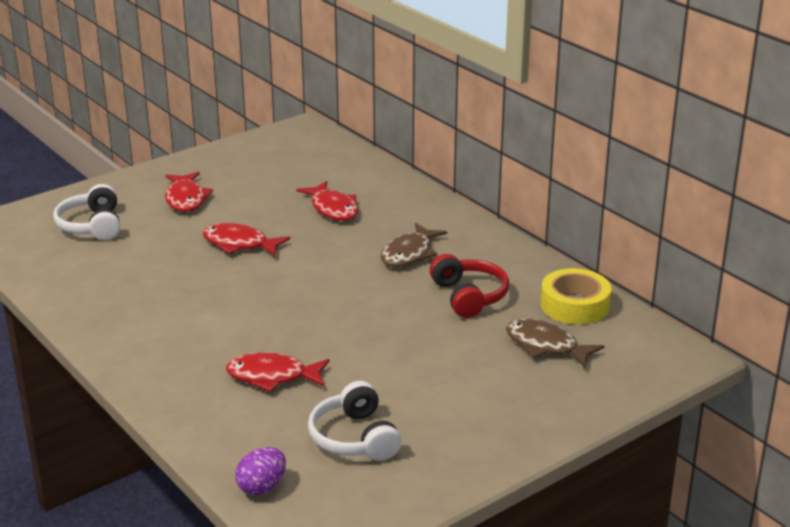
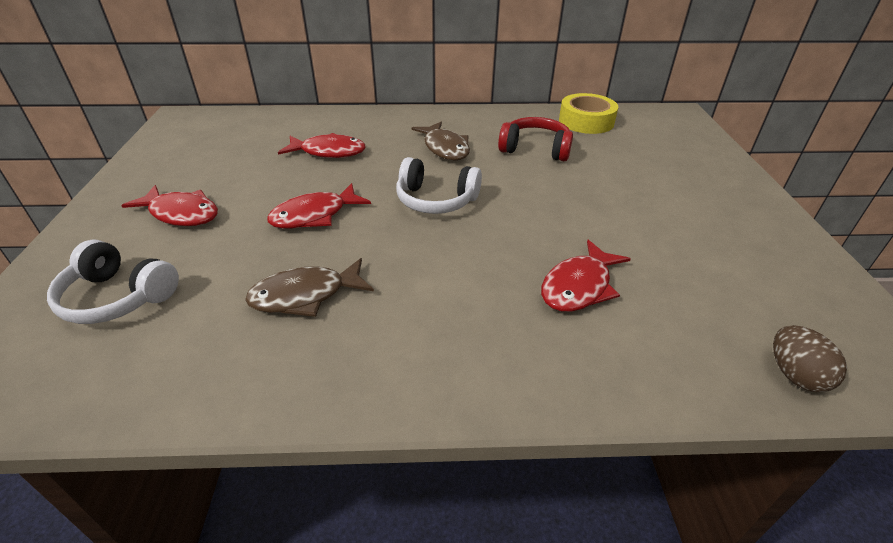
camera: 55 degrees left, 10 degrees up
purple egg [235,447,286,496] -> brown egg [773,325,847,392]
white headphones [308,381,402,461] -> white headphones moved to [396,157,482,214]
brown fish [506,319,604,368] -> brown fish moved to [245,258,374,317]

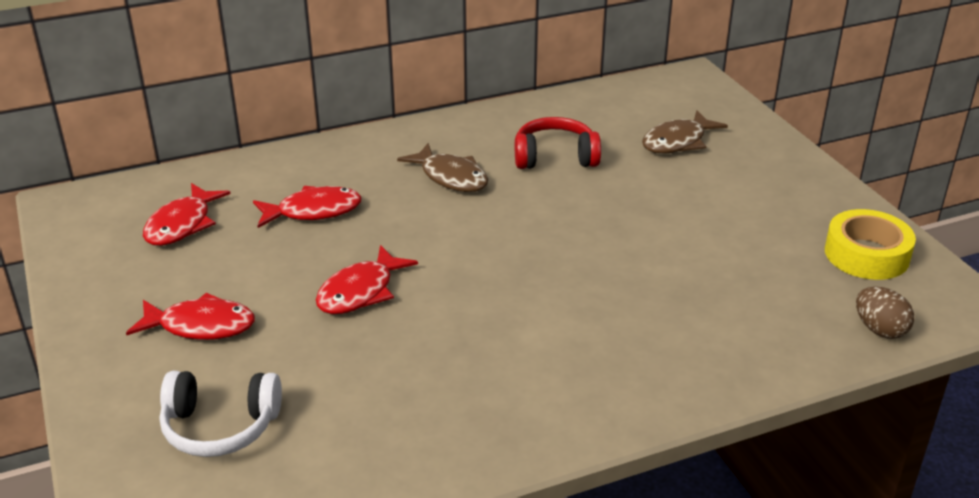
camera: 20 degrees left, 5 degrees down
brown fish [245,258,374,317] -> brown fish moved to [642,110,728,154]
white headphones [396,157,482,214] -> none
red fish [541,240,631,312] -> red fish moved to [143,183,230,246]
yellow tape [559,93,618,134] -> yellow tape moved to [825,209,916,280]

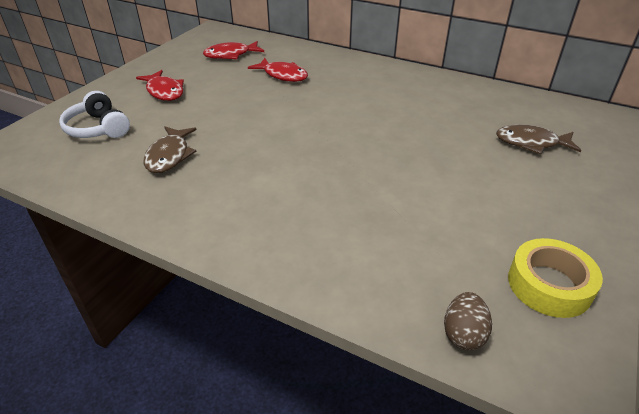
camera: 50 degrees right, 5 degrees up
red fish [316,245,418,314] -> none
brown fish [397,143,488,192] -> brown fish moved to [143,126,197,173]
red headphones [515,117,601,169] -> none

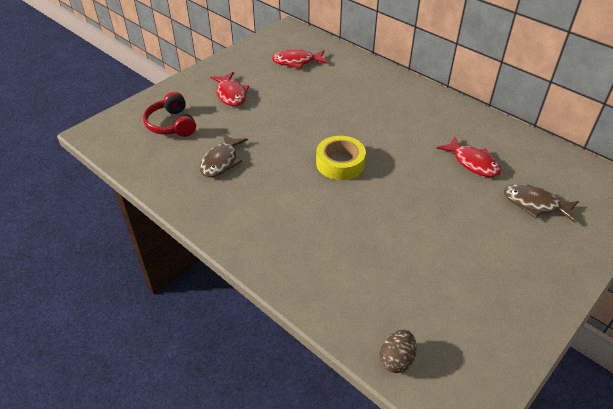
camera: 15 degrees right, 5 degrees up
white headphones [59,91,130,138] -> red headphones [143,92,196,137]
red fish [248,58,308,82] -> red fish moved to [437,137,501,177]
yellow tape [508,238,603,318] -> yellow tape moved to [316,136,366,180]

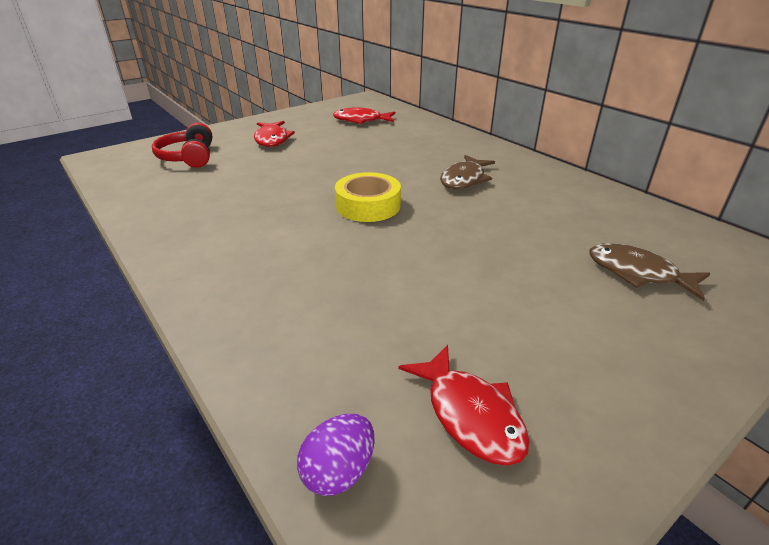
camera: 10 degrees right, 10 degrees down
brown fish [199,133,248,177] -> brown fish moved to [440,155,495,189]
brown egg [380,330,417,373] -> purple egg [297,414,375,496]
red fish [437,137,501,177] -> red fish moved to [399,345,530,466]

